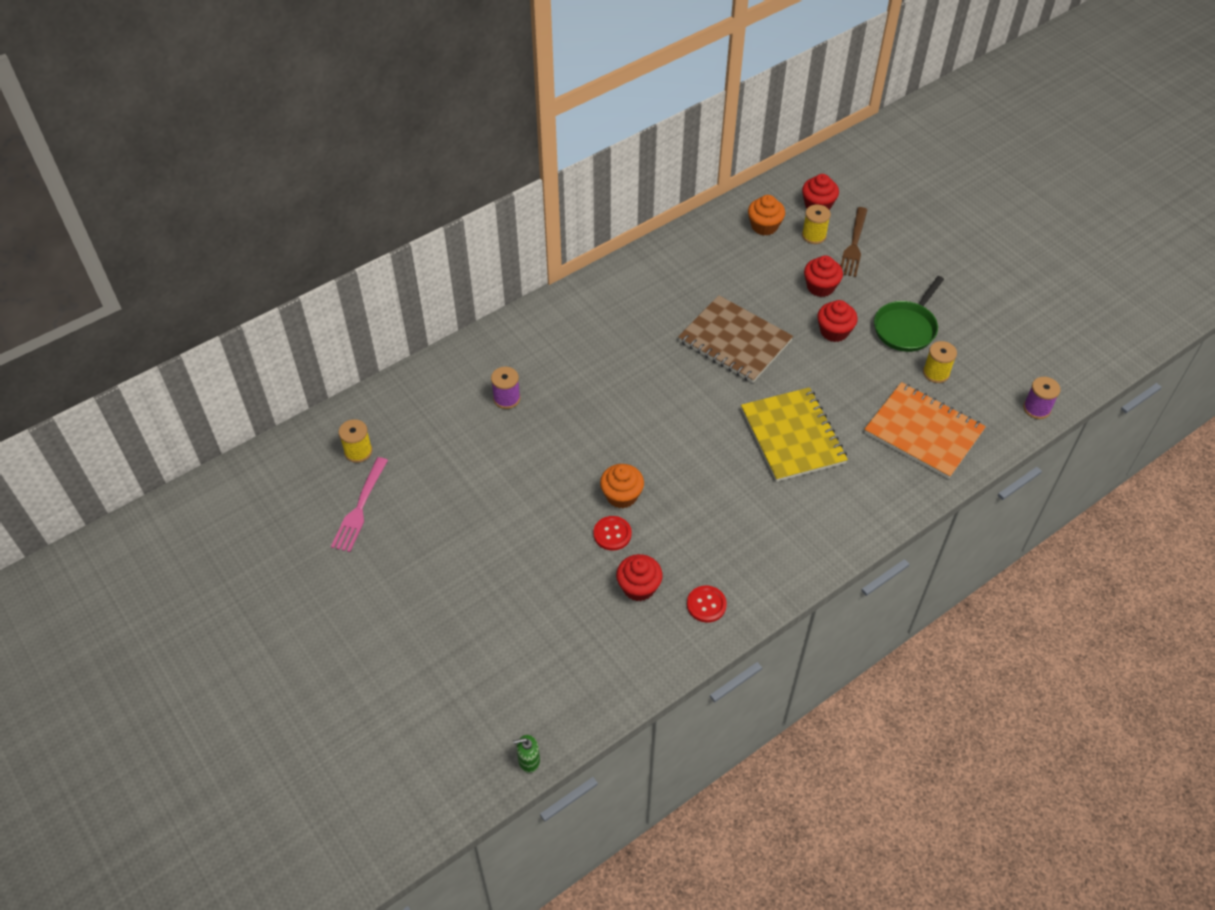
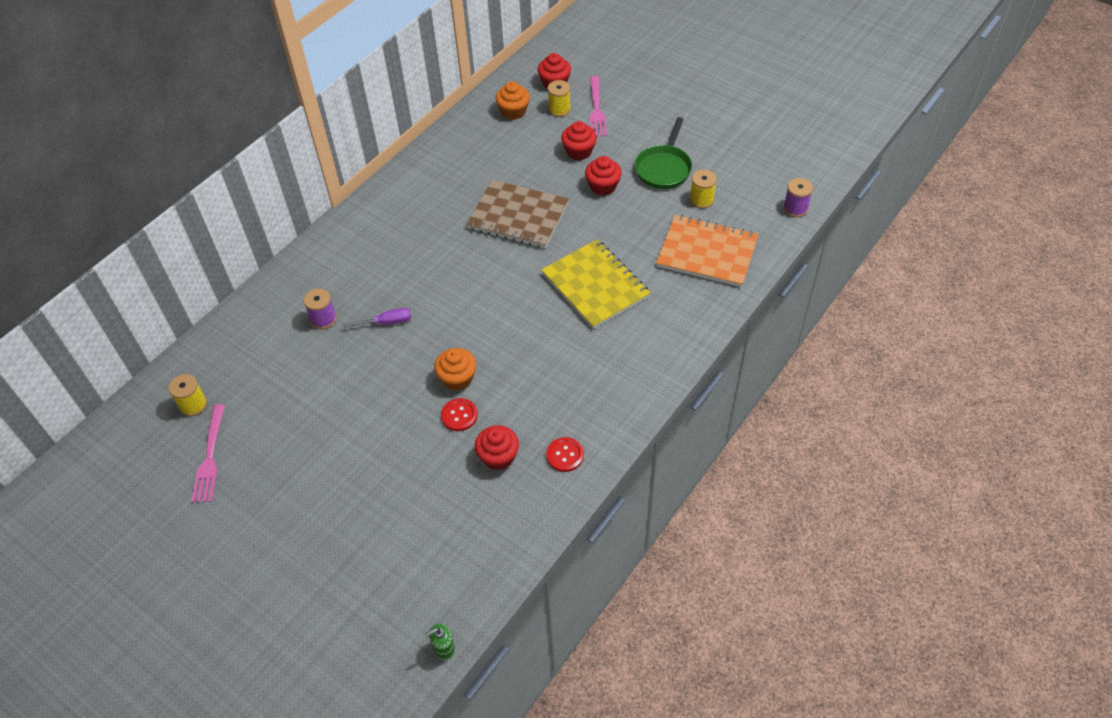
camera: 15 degrees left, 0 degrees up
brown fork [841,207,868,277] -> pink fork [590,76,607,137]
none -> purple screwdriver [343,308,411,328]

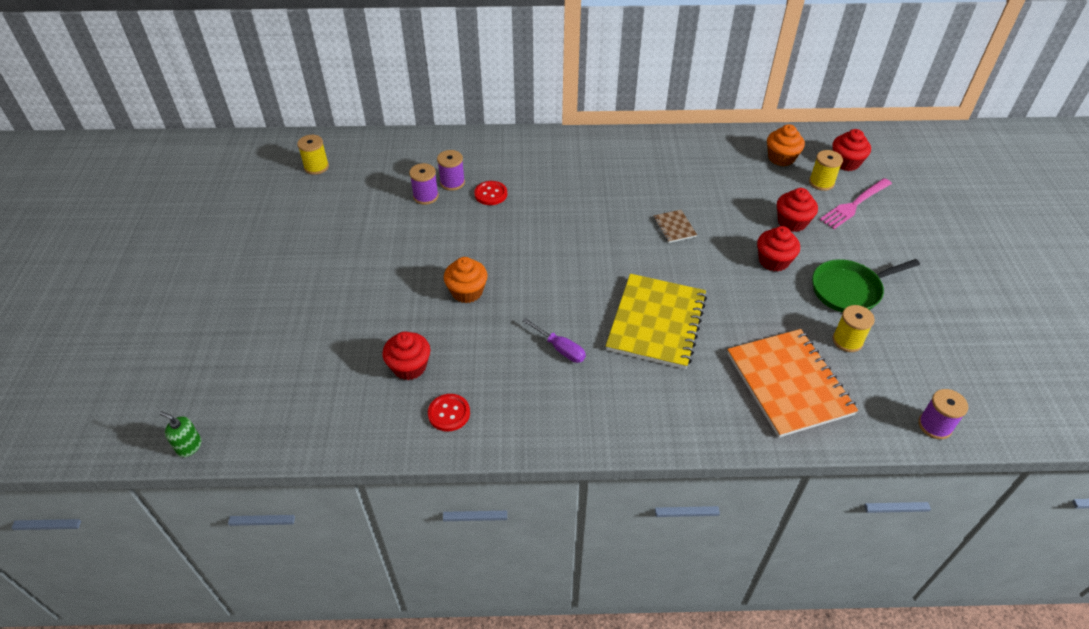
camera: 50 degrees right, 5 degrees down
pink fork [191,404,225,503] -> none
purple screwdriver [343,308,411,328] -> purple screwdriver moved to [522,318,586,363]
red button [441,398,478,431] -> red button moved to [474,181,507,205]
brown notebook [466,180,569,248] -> brown notebook [653,210,697,243], size x0.43
none -> purple spool [409,163,439,205]

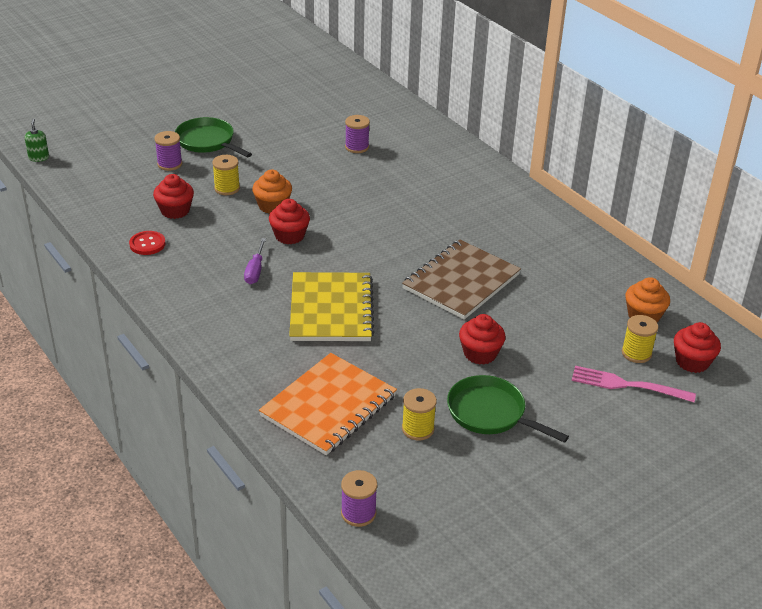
camera: 55 degrees right, 10 degrees down
yellow spool [297,135,329,175] -> yellow spool moved to [212,155,240,195]
purple spool [437,150,465,191] -> purple spool moved to [154,131,182,171]
red button [474,181,507,205] -> none
yellow notebook [606,274,707,369] -> yellow notebook turned 75 degrees counterclockwise [289,272,375,341]
brown notebook [653,210,697,243] -> brown notebook [402,239,521,320], size x2.33
red cupcake [777,188,818,232] -> red cupcake moved to [269,199,310,244]
none -> green pan [175,117,252,157]

